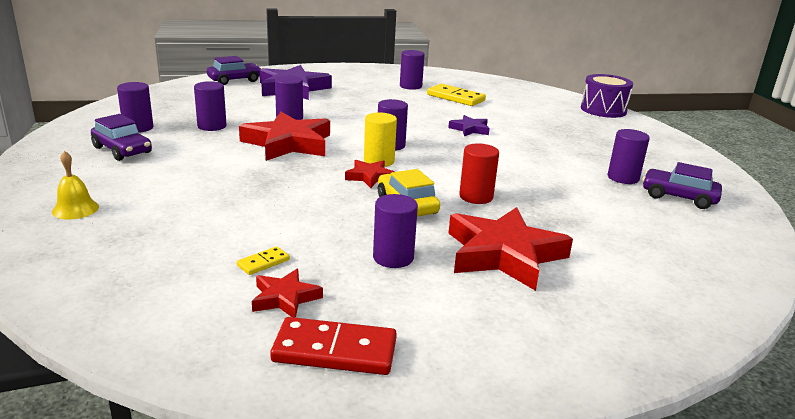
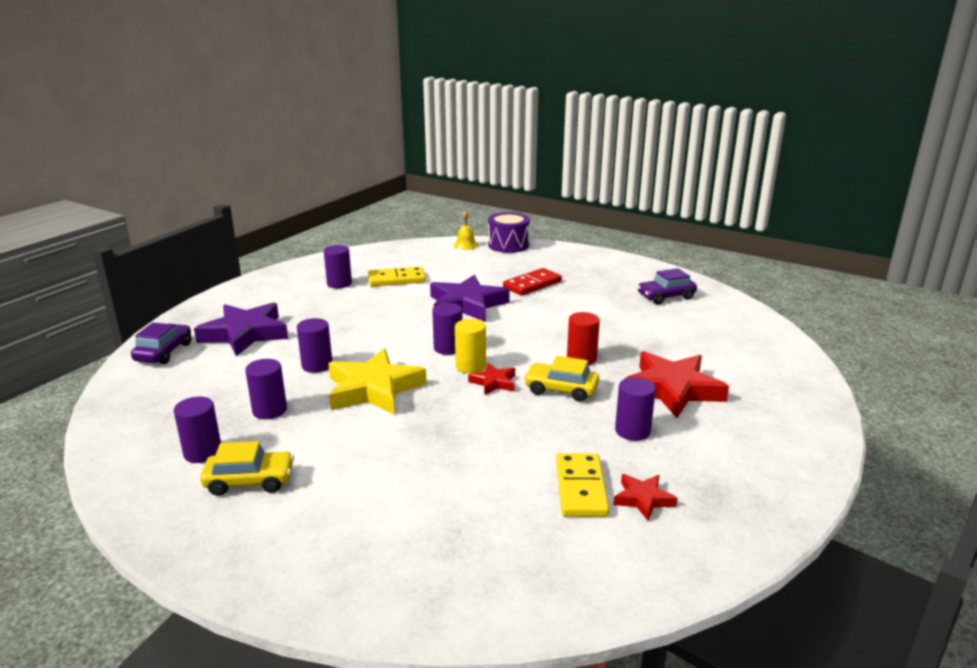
camera: 45 degrees left, 0 degrees up
yellow bell [52,151,99,220] -> yellow bell moved to [454,211,478,250]
purple car [91,114,152,161] -> yellow car [200,441,294,496]
yellow domino [237,246,290,275] -> yellow domino [556,453,609,517], size x2.02
red star [239,111,330,161] -> yellow star [328,349,427,415]
red domino [270,317,397,375] -> red domino moved to [503,268,562,296]
purple star [448,115,490,136] -> purple star [430,275,510,322], size x2.02
purple cylinder [608,129,650,184] -> none

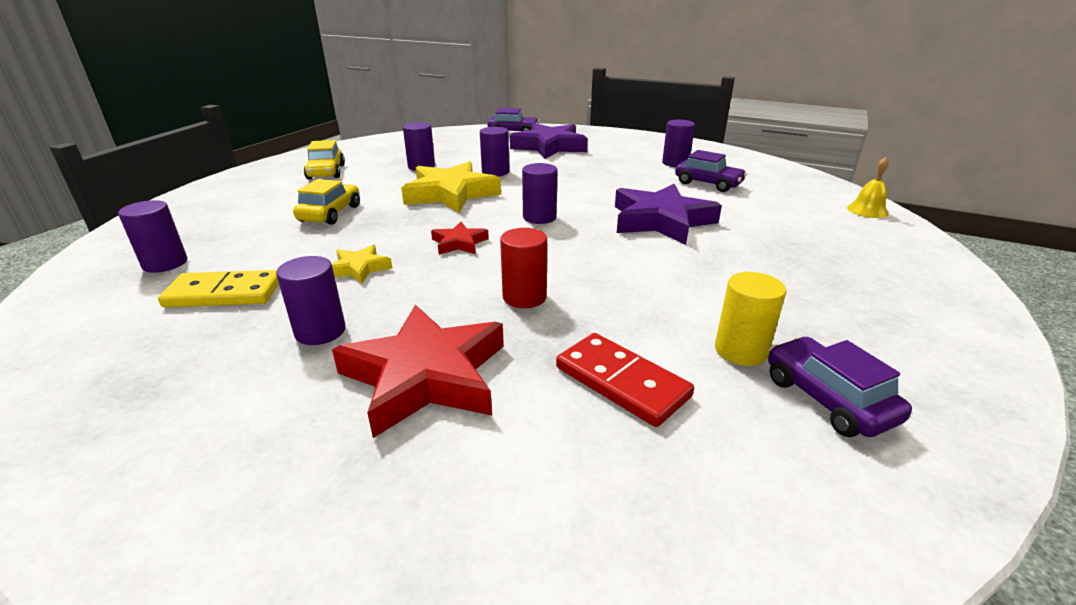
camera: 85 degrees right, 5 degrees up
purple cylinder [174,397,221,463] -> purple cylinder moved to [118,200,187,273]
yellow domino [368,267,426,286] -> purple car [675,150,747,192]
yellow cylinder [455,319,486,373] -> yellow cylinder moved to [715,272,786,366]
purple drum [488,212,530,253] -> none
red domino [503,268,562,296] -> red domino moved to [556,333,694,427]
yellow car [524,356,599,402] -> yellow car moved to [293,179,360,225]
red star [613,474,678,520] -> none
none -> yellow star [332,245,392,284]

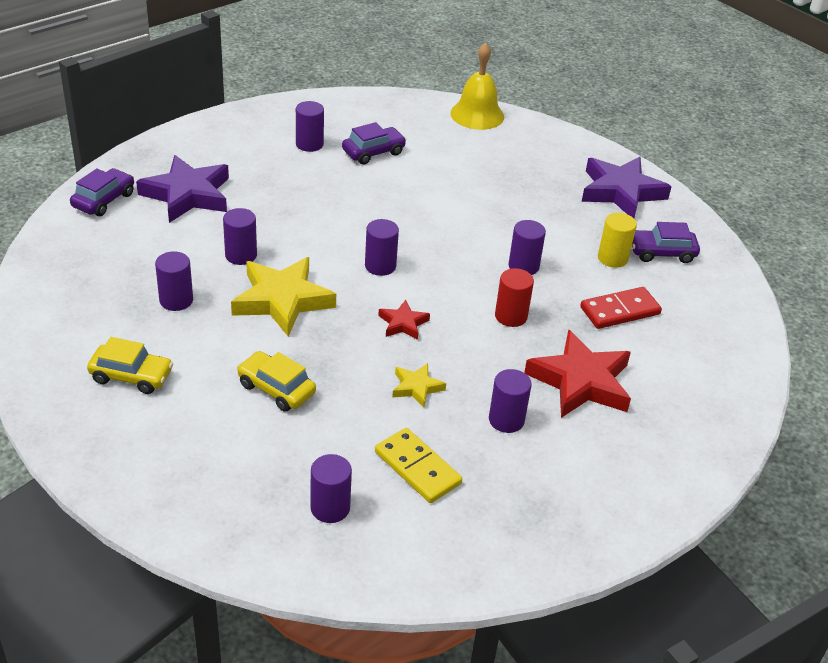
camera: 70 degrees left, 10 degrees up
yellow domino [158,270,279,307] -> yellow domino turned 60 degrees counterclockwise [375,428,462,503]
purple star [615,184,722,245] -> purple star moved to [582,157,672,218]
yellow bell [847,157,889,218] -> yellow bell [450,43,504,130], size x1.81
none -> purple cylinder [509,220,546,275]

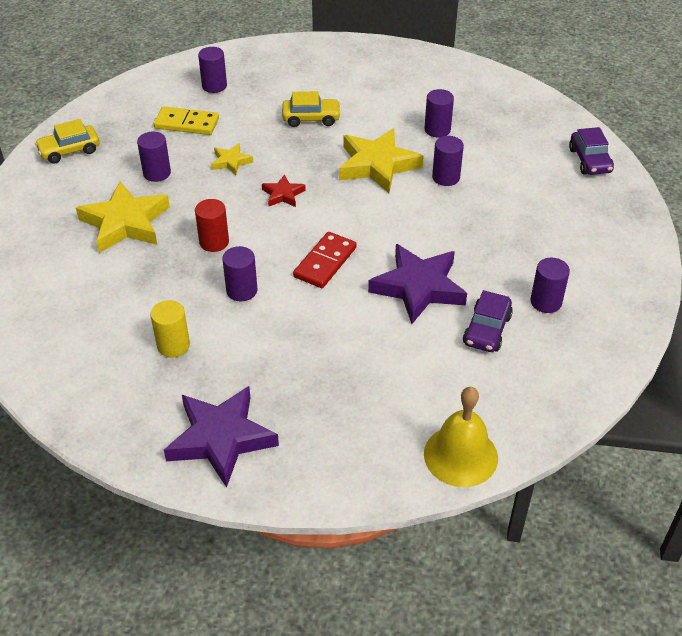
camera: 145 degrees right, 5 degrees up
yellow car [87,337,173,394] -> yellow car moved to [35,119,100,164]
purple star [136,155,229,223] -> purple star moved to [368,244,467,324]
purple cylinder [365,219,399,276] -> none
red star [524,330,631,418] -> yellow star [76,181,170,253]
red domino [580,287,662,329] -> red domino moved to [293,232,356,288]
purple car [632,222,700,263] -> none

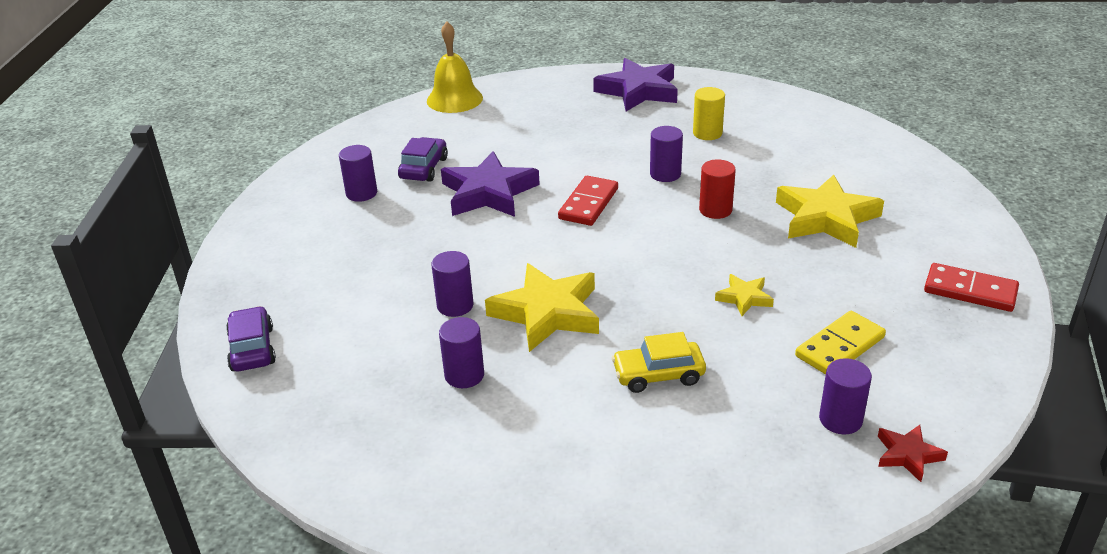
camera: 175 degrees right, 10 degrees down
yellow car [35,119,100,164] -> red domino [924,263,1019,312]
purple cylinder [137,132,171,182] -> none
yellow domino [154,106,219,135] -> yellow domino turned 45 degrees counterclockwise [795,311,886,375]
red star [262,174,306,207] -> red star moved to [878,425,948,482]

